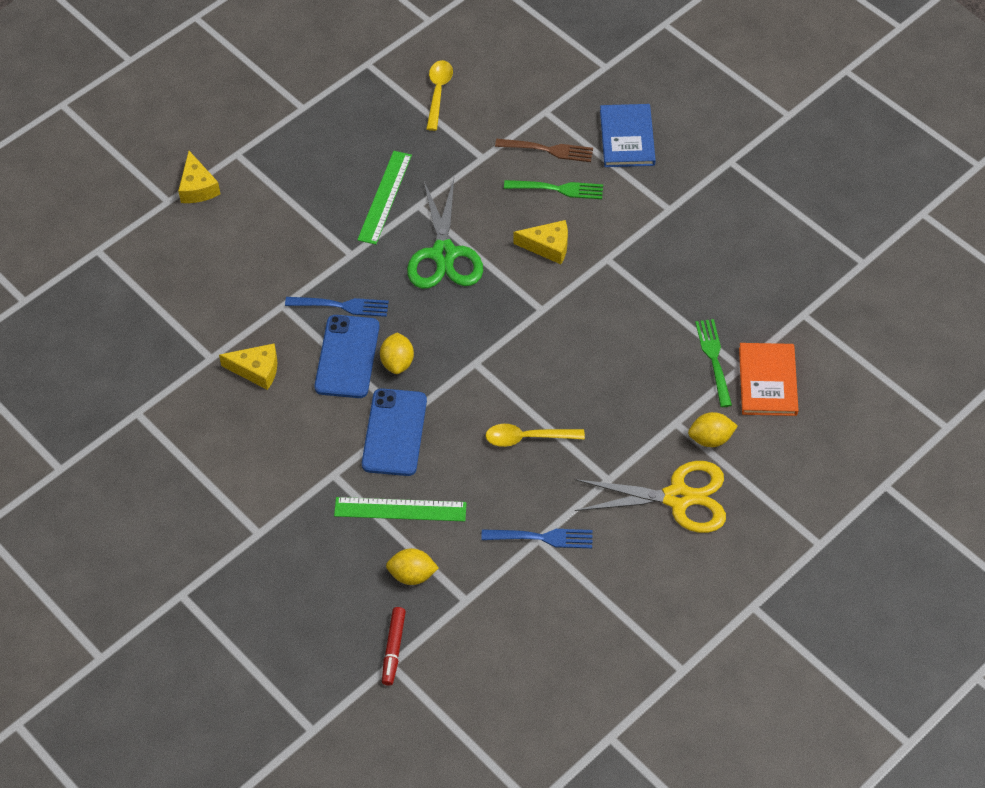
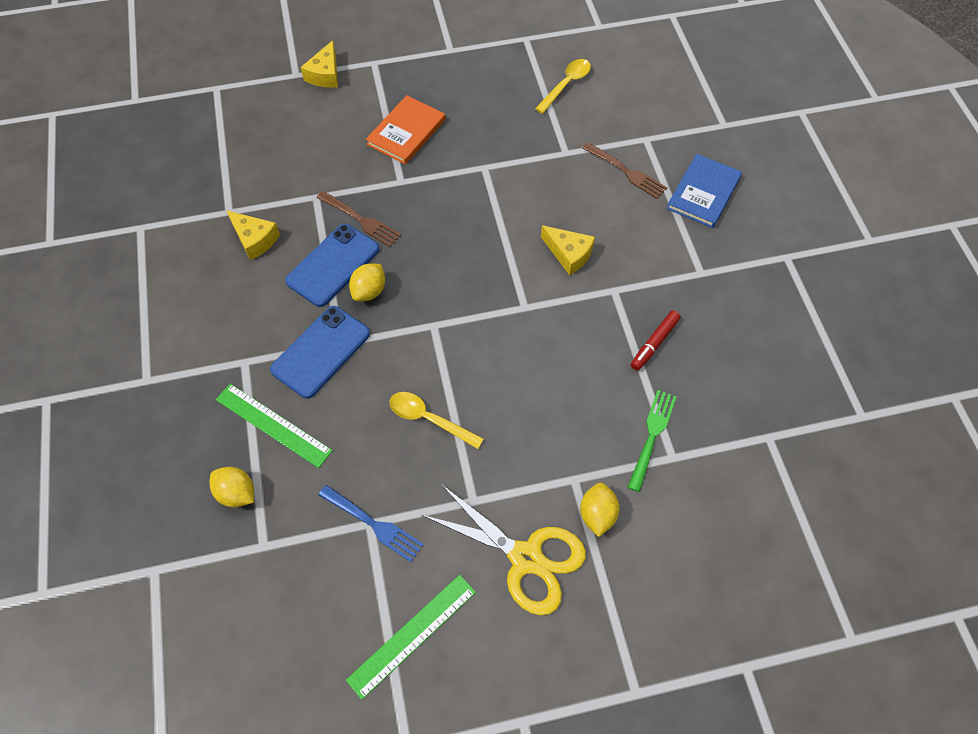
camera: 30 degrees right, 5 degrees up
blue fork [285,297,389,317] -> brown fork [317,191,401,247]
green ruler [357,151,412,245] -> green ruler moved to [346,575,476,700]
red marker [382,607,406,686] -> red marker moved to [631,311,681,371]
green scissors [407,179,483,289] -> none
green fork [504,180,603,199] -> none
yellow lemon [688,412,738,447] -> yellow lemon turned 75 degrees clockwise [580,482,620,537]
orange book [739,343,799,416] -> orange book moved to [366,95,445,164]

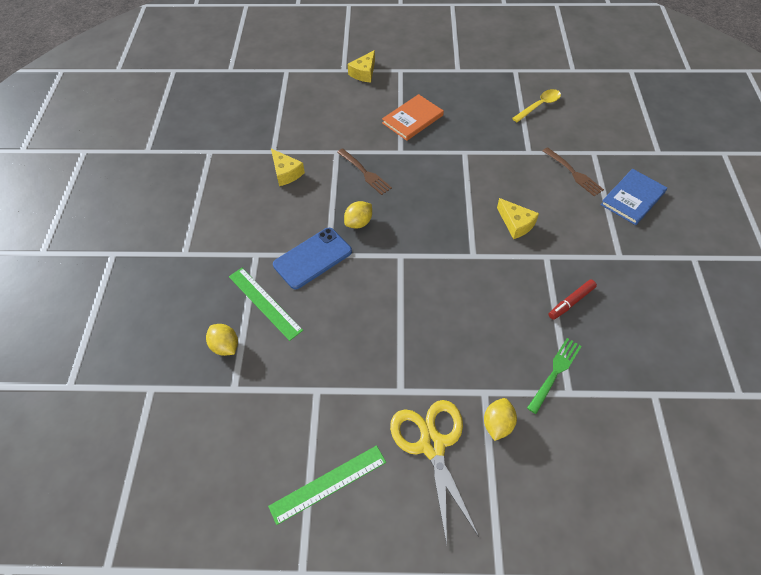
camera: 15 degrees right, 5 degrees down
blue phone [285,224,379,307] -> none
blue fork [318,485,424,562] -> none
yellow spoon [390,392,484,449] -> none
yellow scissors [422,484,586,615] -> yellow scissors turned 150 degrees counterclockwise [390,400,479,545]

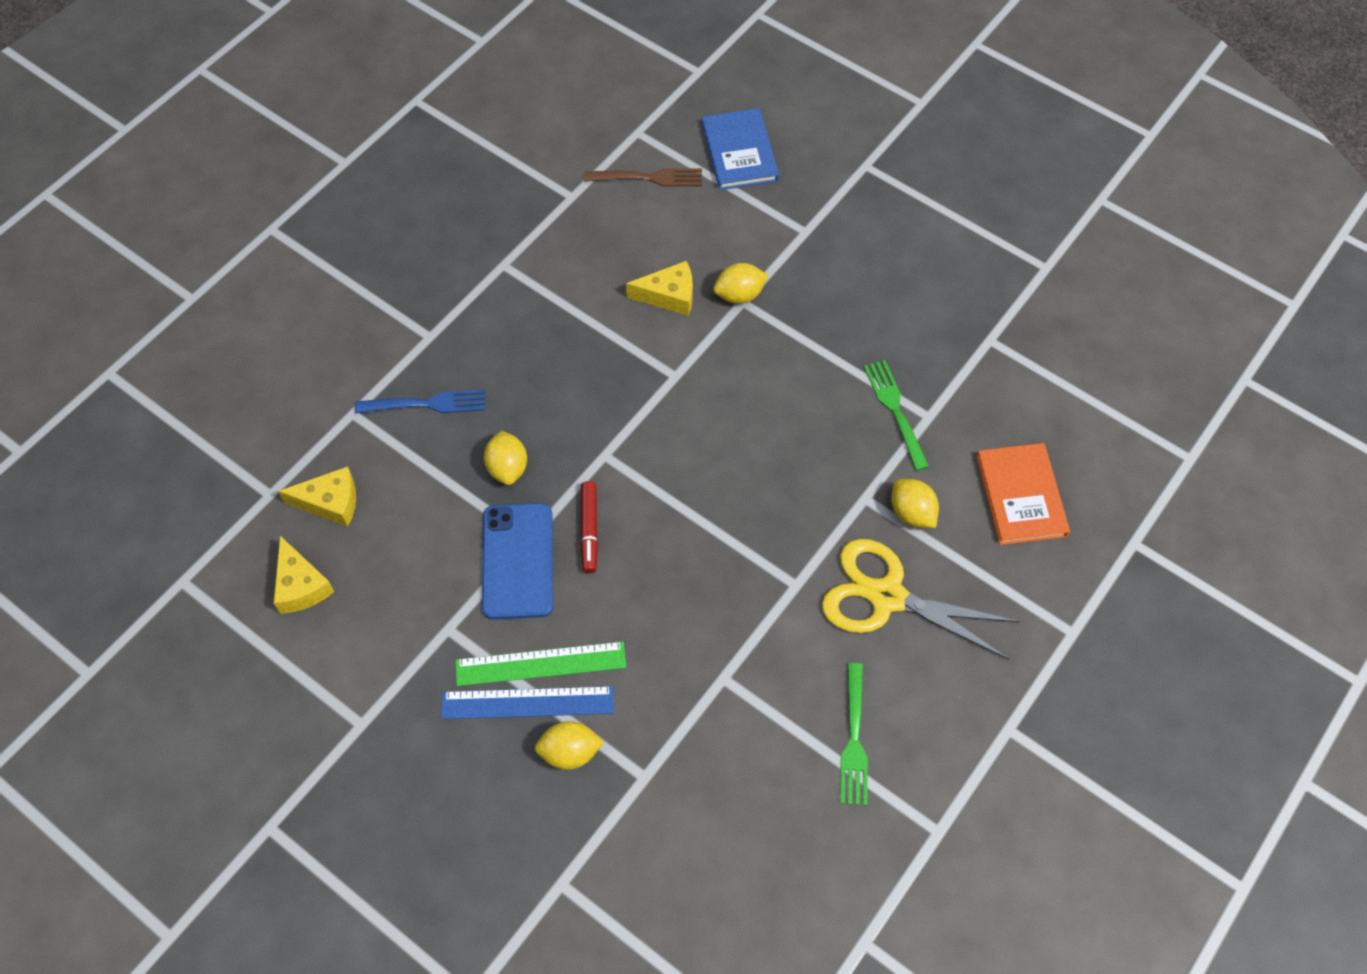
camera: 55 degrees left, 5 degrees up
green ruler [268,445,386,525] -> green fork [840,663,868,806]
brown fork [337,148,392,195] -> blue fork [355,389,485,414]
yellow cheese [348,50,375,83] -> yellow cheese moved to [274,536,334,614]
orange book [382,94,444,141] -> orange book moved to [976,443,1070,545]
yellow spoon [512,89,561,122] -> none
red marker [548,280,597,320] -> red marker moved to [580,481,598,573]
none -> blue ruler [441,686,614,719]
none -> yellow lemon [713,263,768,304]

